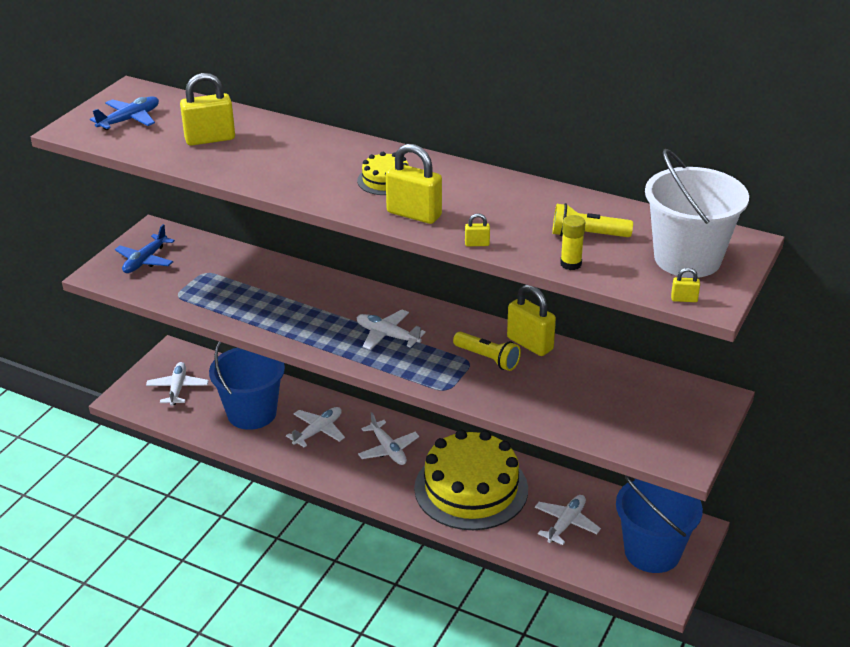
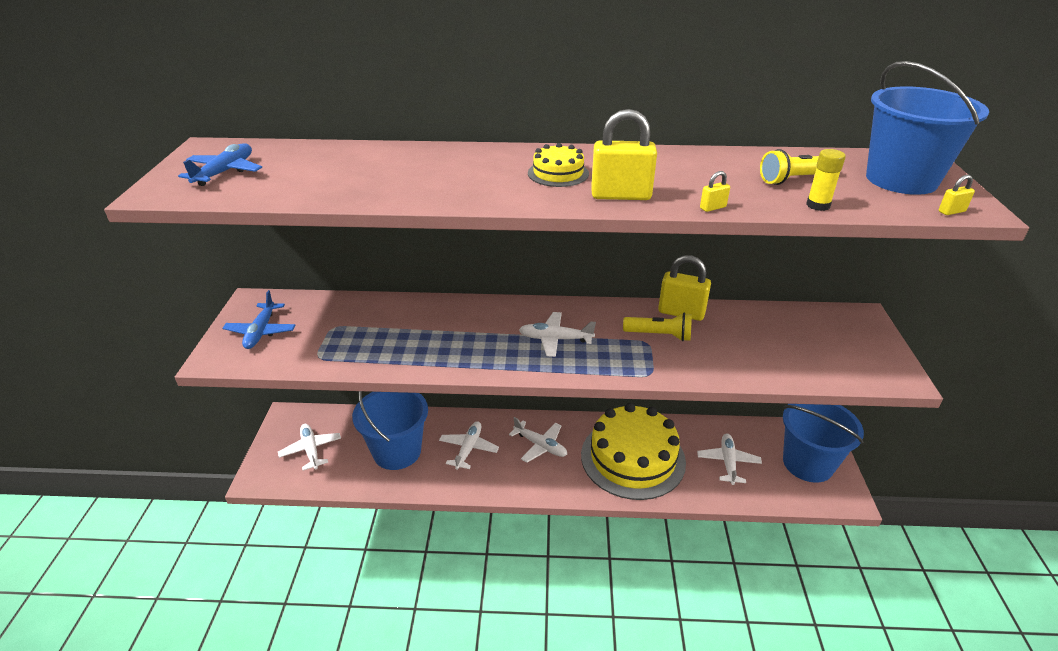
camera: 25 degrees left, 0 degrees up
yellow padlock [180,73,235,146] -> none
white bucket [645,149,749,278] -> blue bucket [866,61,989,195]

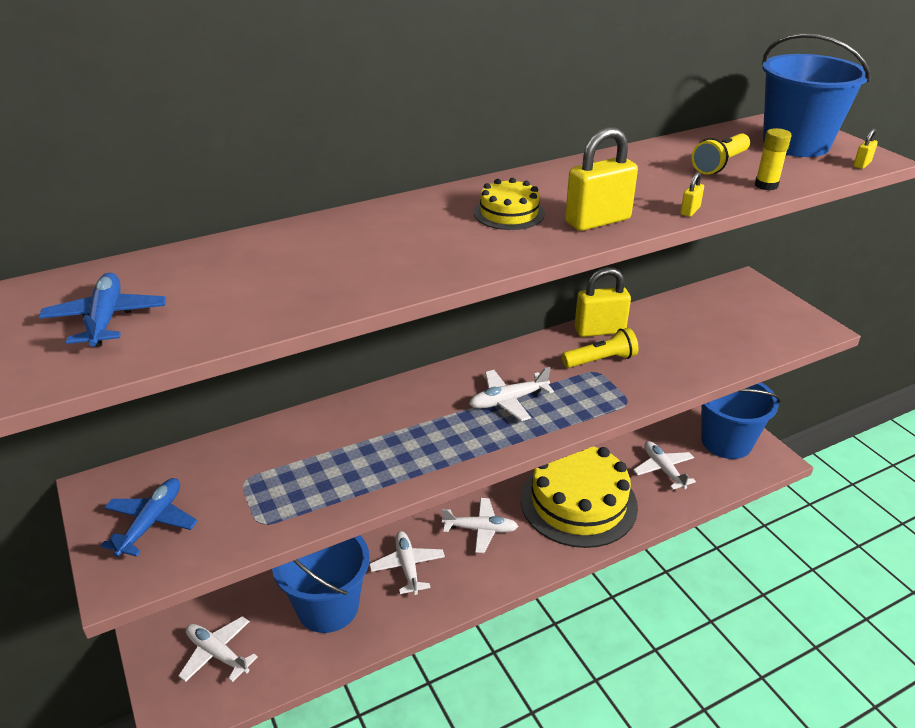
camera: 30 degrees left, 0 degrees up
blue plane [222,290,295,349] -> blue plane turned 135 degrees counterclockwise [101,478,198,557]

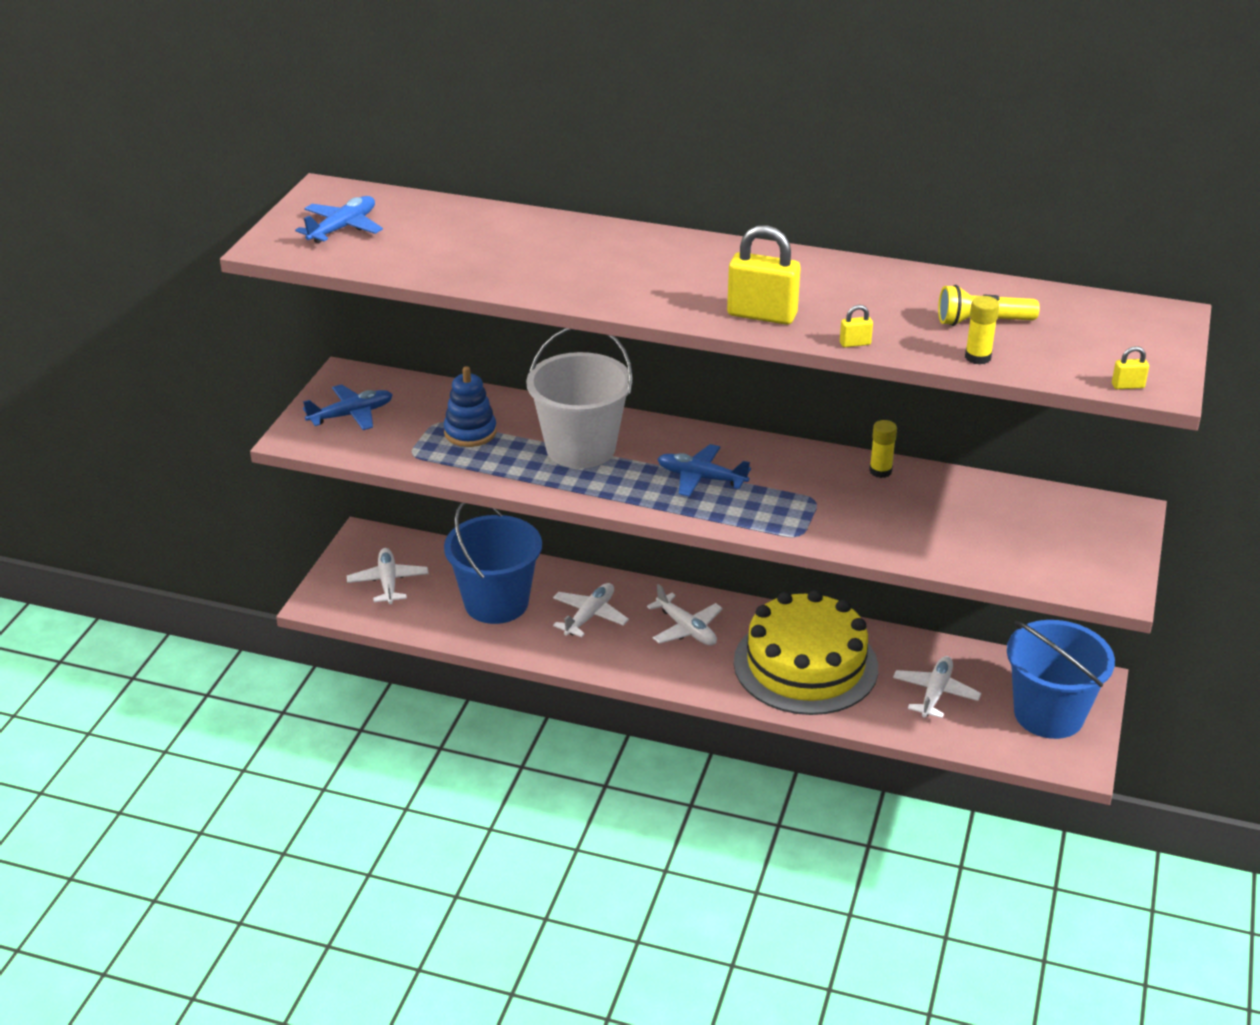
camera: 45 degrees right, 0 degrees up
white plane [469,367,554,421] -> blue plane [658,444,751,497]
yellow cake [474,178,545,230] -> none
yellow flashlight [562,328,638,368] -> none
yellow padlock [575,267,631,337] -> yellow glue stick [869,420,897,478]
blue bucket [762,33,870,157] -> none
none -> blue stacking toy [444,366,497,447]
none -> white bucket [526,328,633,468]

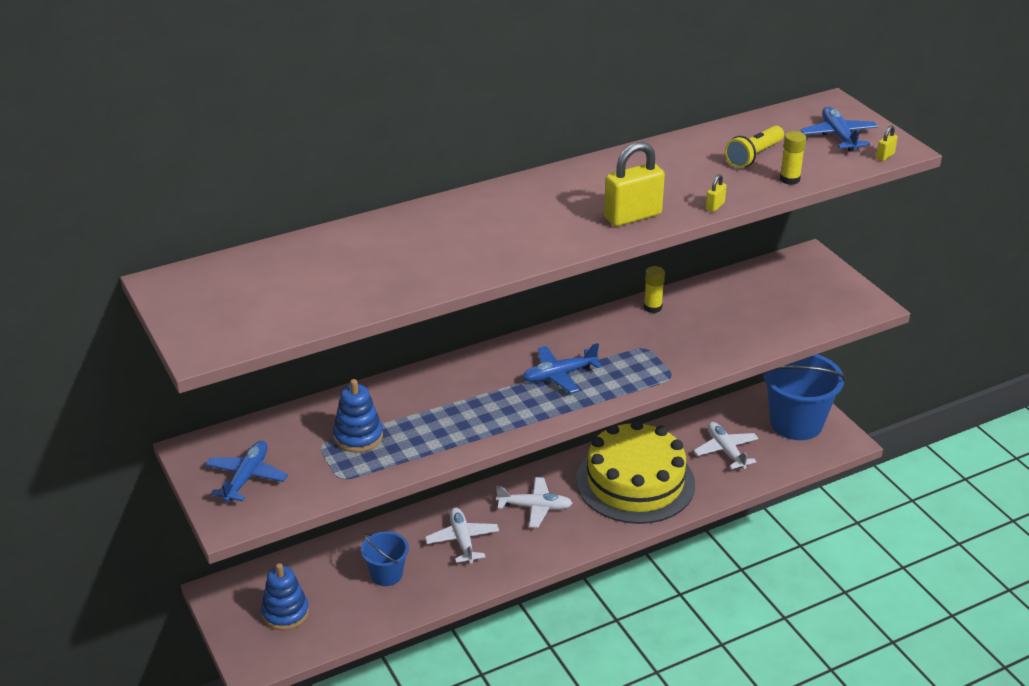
camera: 45 degrees left, 0 degrees up
blue plane [295,196,383,243] -> blue plane moved to [801,107,878,152]
white plane [347,548,429,604] -> blue stacking toy [261,563,309,630]
blue bucket [444,503,542,624] -> blue bucket [361,531,409,586], size x0.54
white bucket [526,328,633,468] -> none

